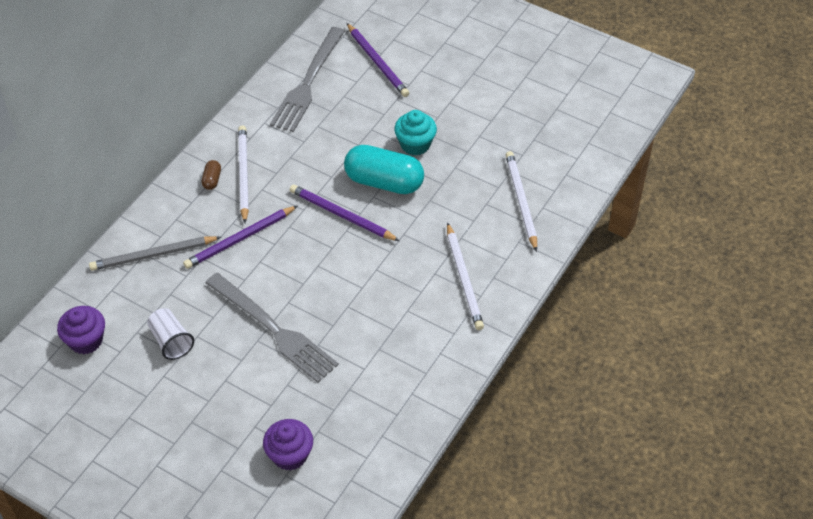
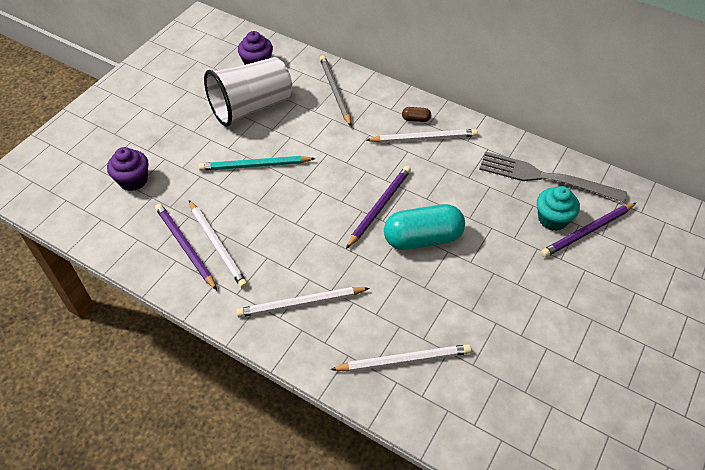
camera: 90 degrees right, 0 degrees up
white cup [147,308,194,360] -> white cup [204,57,292,126], size x2.06
purple pencil [183,206,297,269] -> purple pencil moved to [155,204,217,290]
grey fork [206,273,339,383] -> turquoise pencil [199,156,316,171]
turquoise capsule [344,145,424,194] -> turquoise capsule turned 60 degrees clockwise [384,204,465,250]
turquoise cupcake [394,110,437,156] -> turquoise cupcake moved to [537,186,580,231]
none -> white pencil [189,200,248,288]

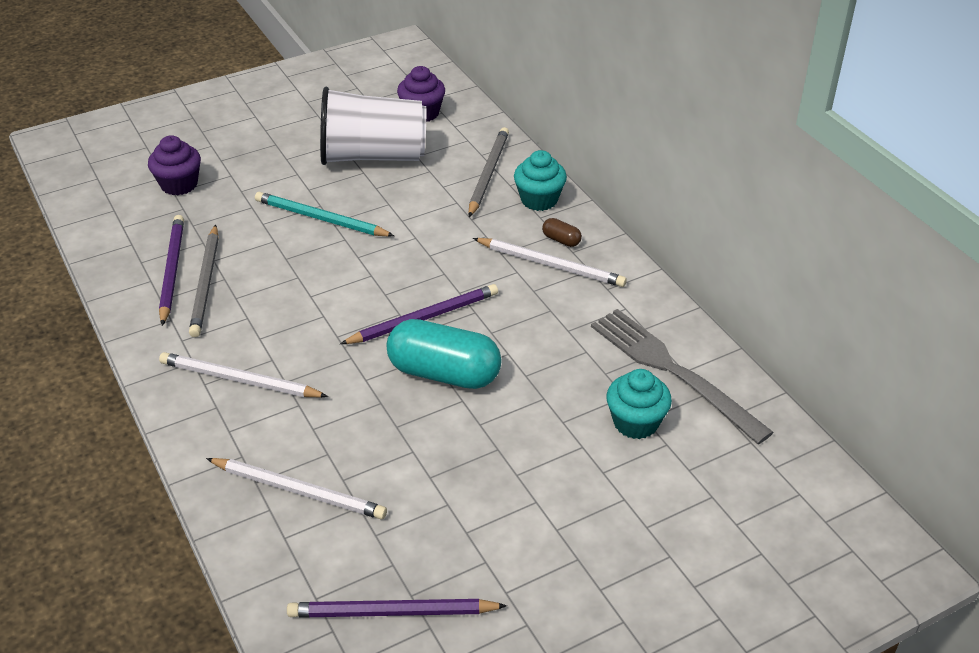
camera: 30 degrees right, 10 degrees down
white pencil [189,200,248,288] -> grey pencil [189,225,218,337]
purple pencil [541,203,636,257] -> purple pencil moved to [287,599,507,618]
none -> turquoise cupcake [514,150,567,211]

